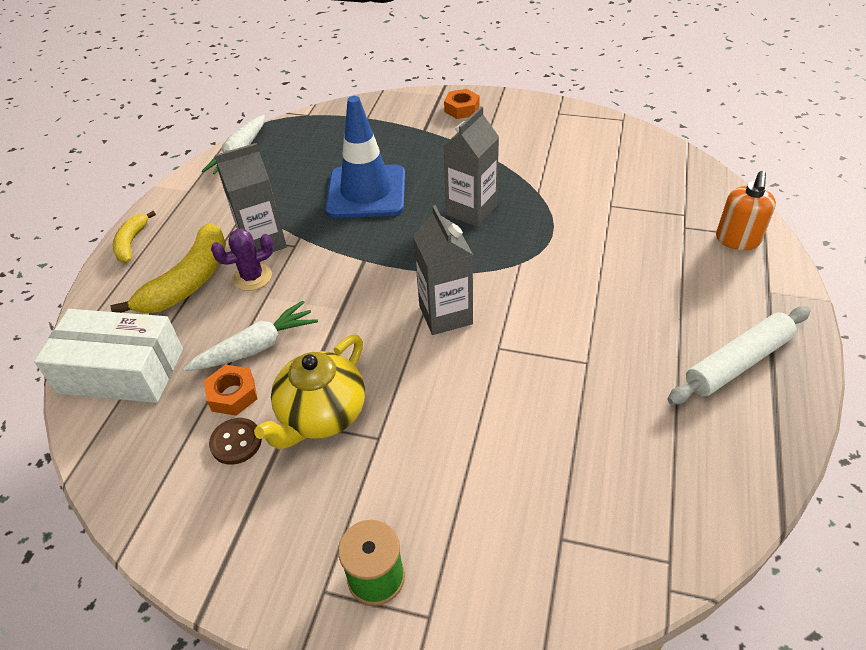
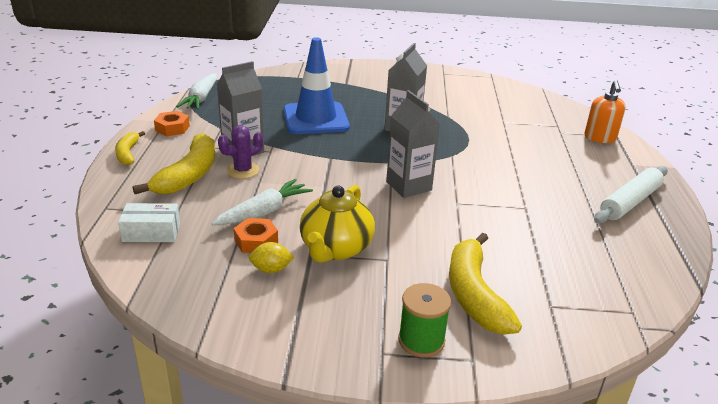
camera: 15 degrees left, 15 degrees down
white box [34,309,183,403] -> white box [118,203,180,242], size x0.56
brown button [209,418,262,465] -> yellow lemon [249,242,294,273]
orange nut [444,89,479,119] -> orange nut moved to [154,111,190,136]
none -> yellow banana [449,233,522,335]

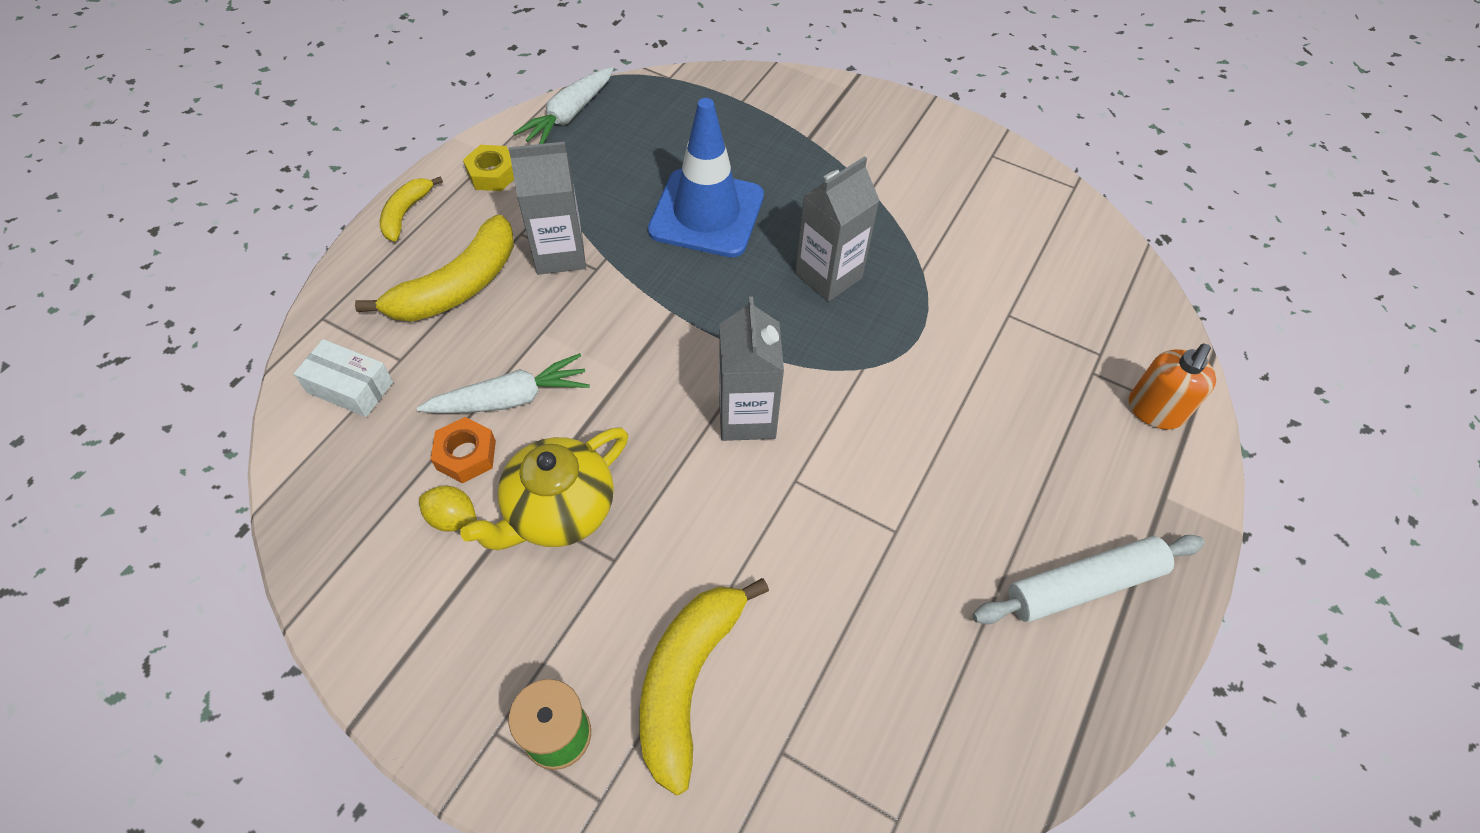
camera: 25 degrees right, 25 degrees up
orange nut [154,111,190,136] -> yellow nut [463,145,514,191]
purple cactus [218,125,263,179] -> none

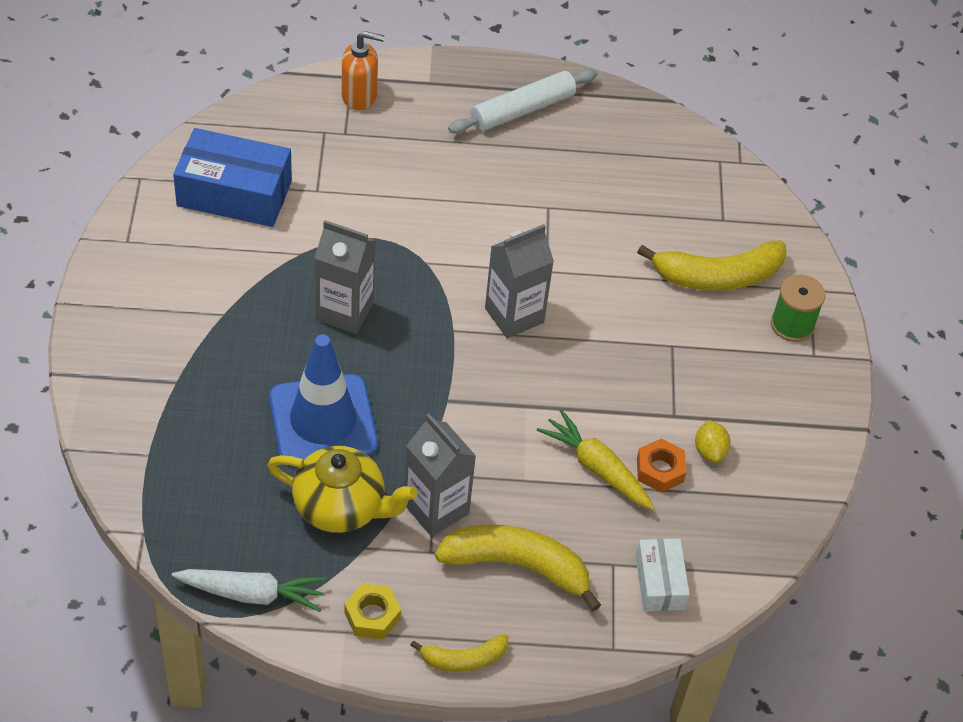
camera: 120 degrees left, 5 degrees down
white carrot [417,353,590,413] -> yellow carrot [537,409,655,510]
yellow teapot [460,427,628,550] -> yellow teapot moved to [267,446,417,533]
white rolling pin [973,535,1205,624] -> white rolling pin turned 75 degrees counterclockwise [448,69,598,134]
none -> blue box [173,128,292,227]

